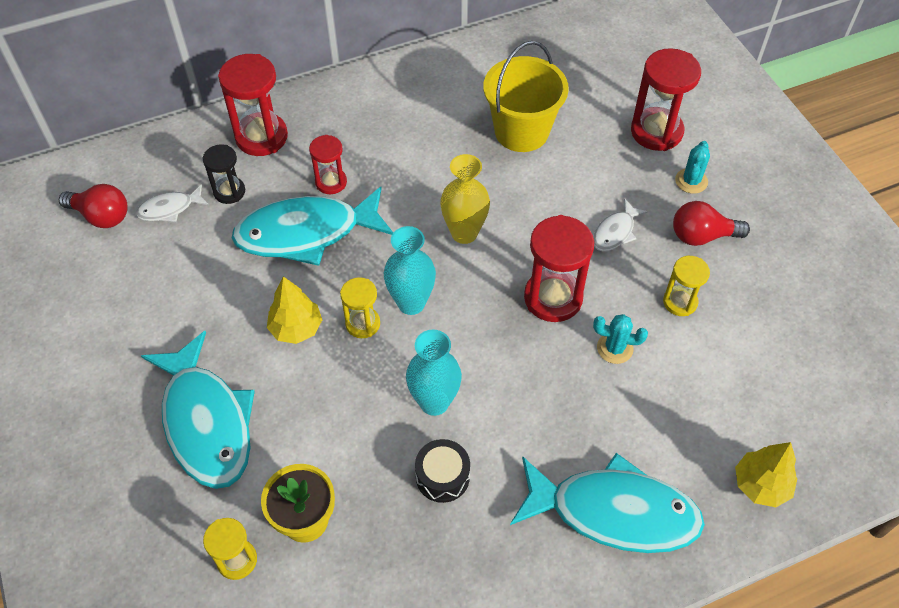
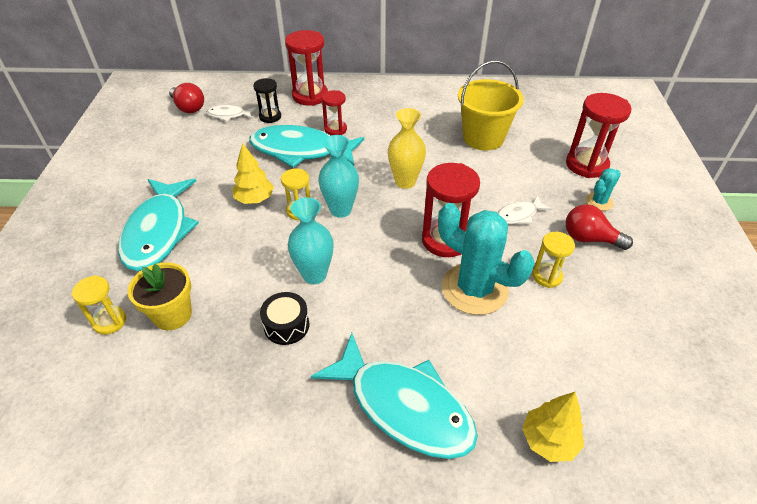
camera: 25 degrees right, 10 degrees down
turquoise cactus [593,314,648,364] -> turquoise cactus [438,203,535,315], size x2.12

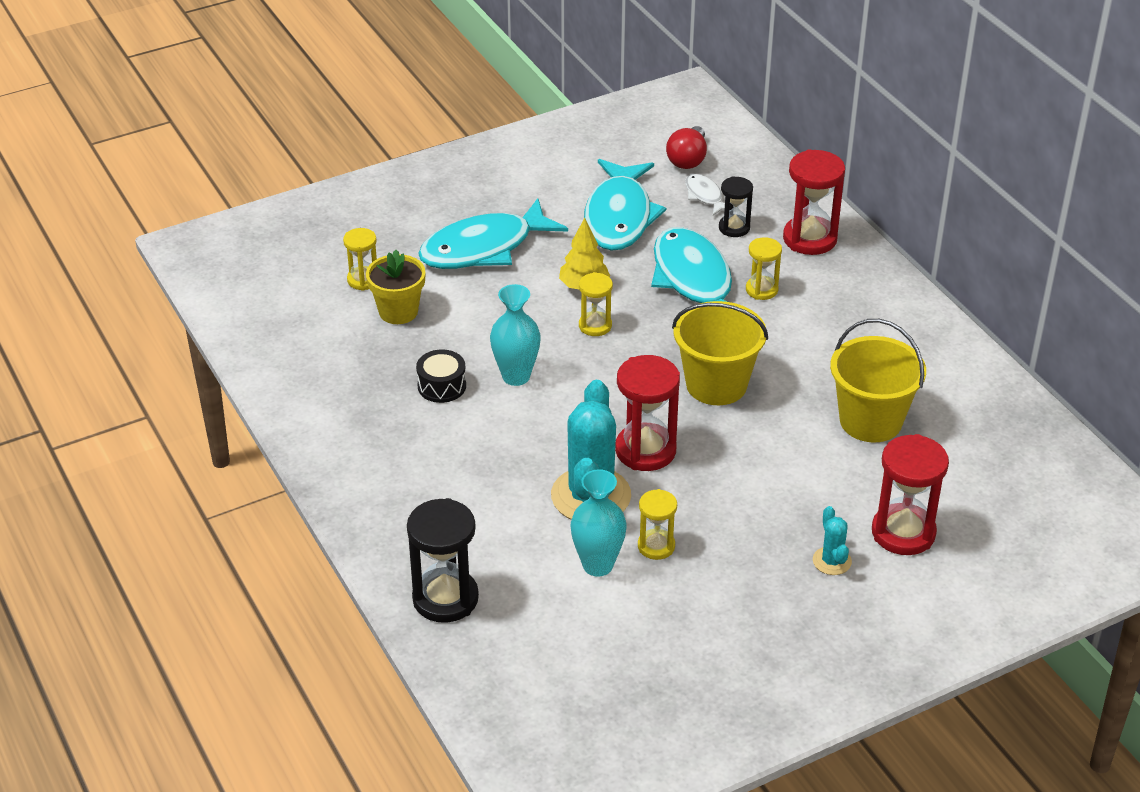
camera: 60 degrees right, 5 degrees down
turquoise fish [311,333,478,459] -> turquoise fish moved to [584,159,666,251]
turquoise vase [318,135,359,218] -> turquoise vase moved to [571,469,627,577]
red hourglass [322,90,347,135] -> yellow hourglass [746,237,782,300]
yellow vase [388,108,426,189] -> yellow bucket [672,301,768,405]
white fish [497,195,552,224] -> none
yellow tree [522,392,584,462] -> black hourglass [407,498,479,623]
red light bulb [565,204,633,250] -> none
turquoise cactus [586,168,621,211] -> turquoise cactus turned 60 degrees clockwise [813,506,852,575]

